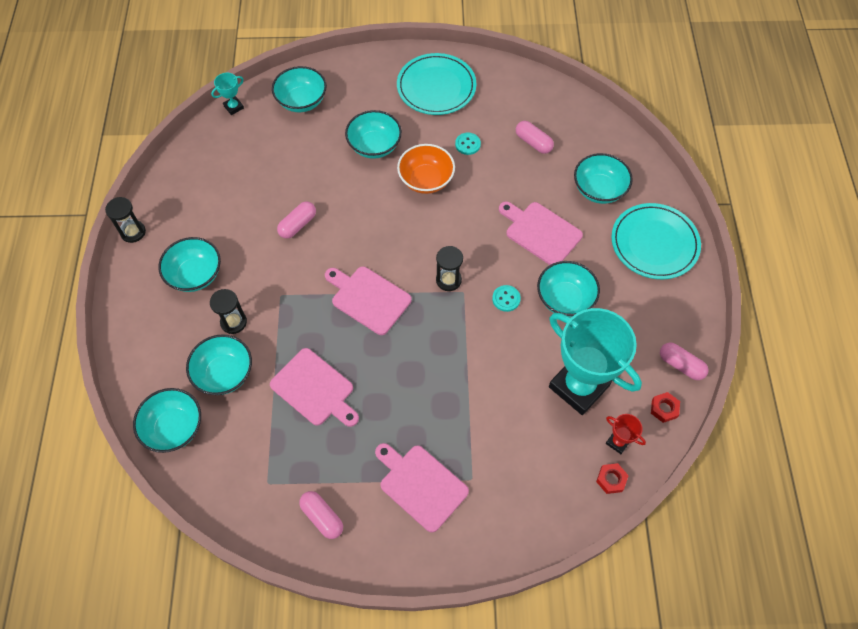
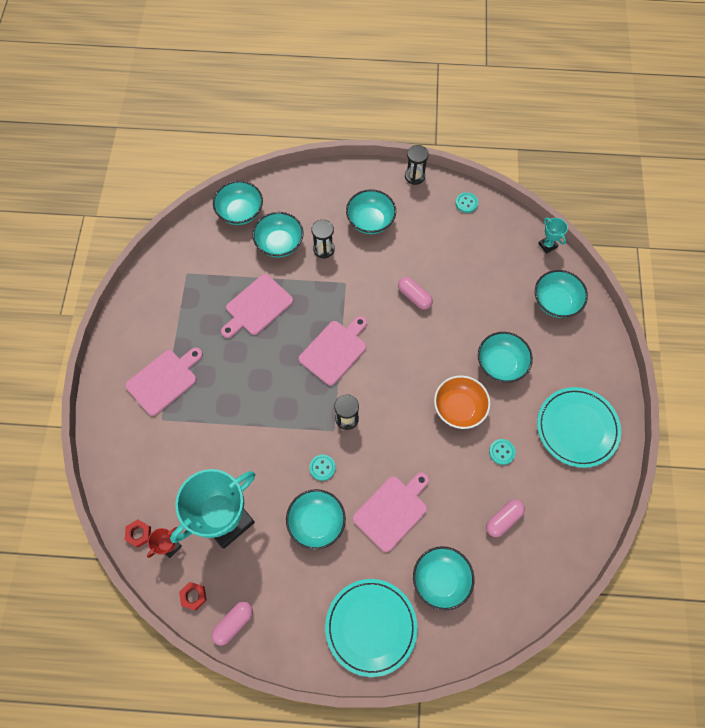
camera: 95 degrees right, 5 degrees up
pink capsule [299,491,343,539] -> none
none -> turquoise button [456,192,478,213]

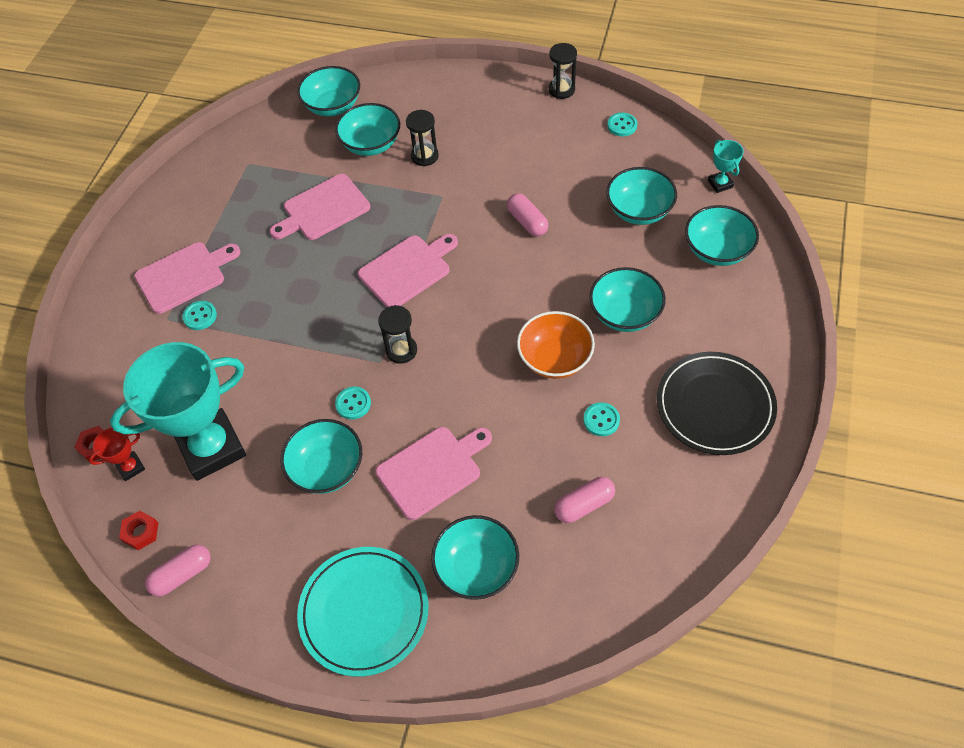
camera: 15 degrees right, 10 degrees down
turquoise bowl [346,189,396,234] -> turquoise bowl moved to [606,167,677,225]
turquoise plate [537,387,621,468] -> black plate [657,352,777,455]
none -> turquoise button [182,301,217,330]

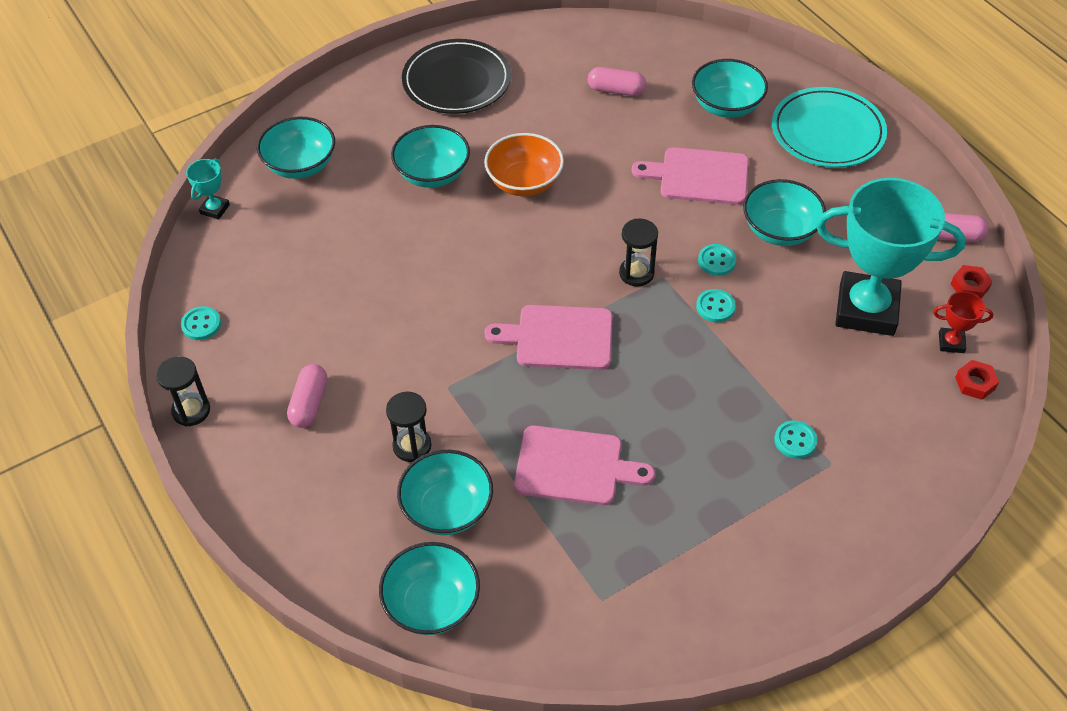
camera: 140 degrees left, 5 degrees down
pink cutting board [134,242,240,314] -> none
pink capsule [507,193,548,236] -> pink capsule moved to [287,364,327,428]
turquoise button [583,402,620,436] -> turquoise button moved to [696,289,736,322]
turquoise bowl [606,167,677,225] -> none

